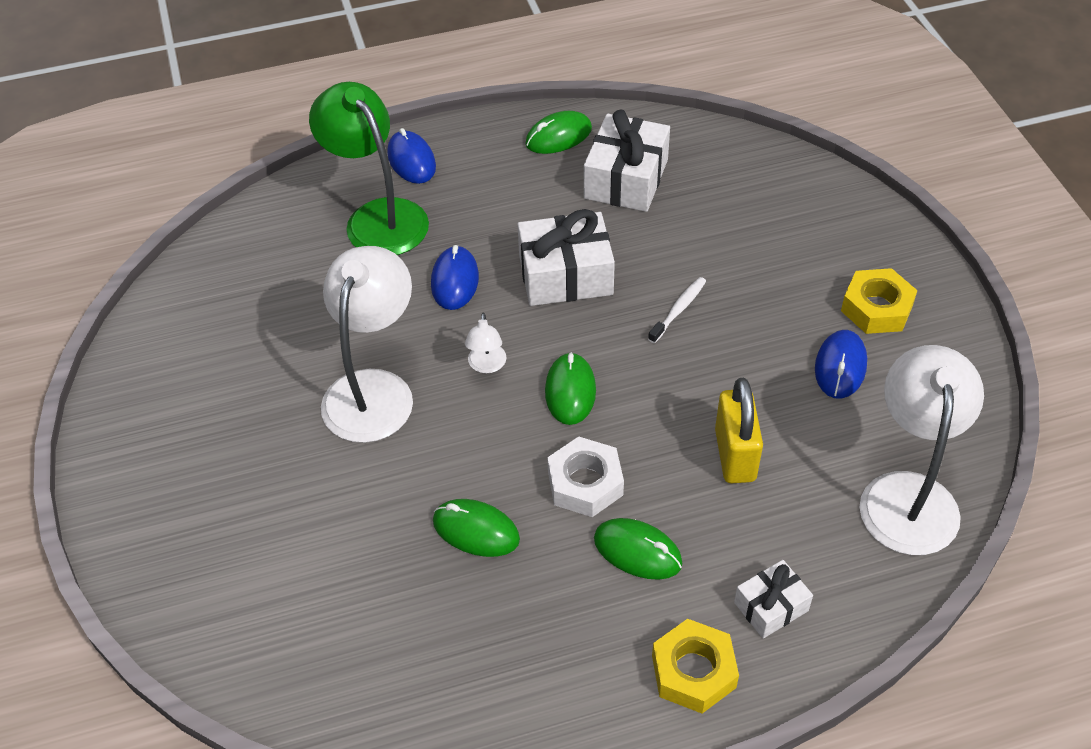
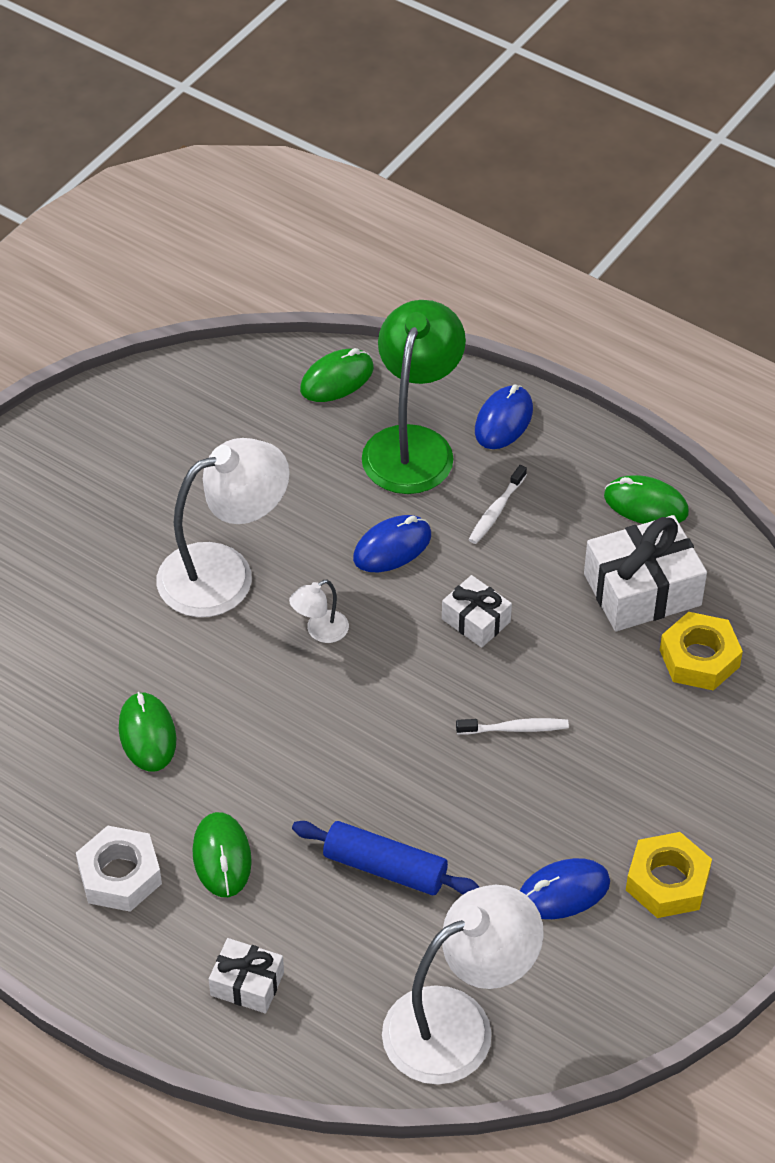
camera: 50 degrees right, 0 degrees up
white gift [518,209,615,306] -> white gift [442,575,512,648], size x0.56
green mouse [545,352,596,425] -> green mouse moved to [300,348,374,402]
white nut [547,436,624,517] -> white nut moved to [76,826,162,912]
yellow nut [652,619,739,714] -> yellow nut moved to [660,612,743,691]
yellow padlock [715,378,763,483] -> blue rolling pin [292,821,479,895]
none -> white toothbrush [469,465,527,544]

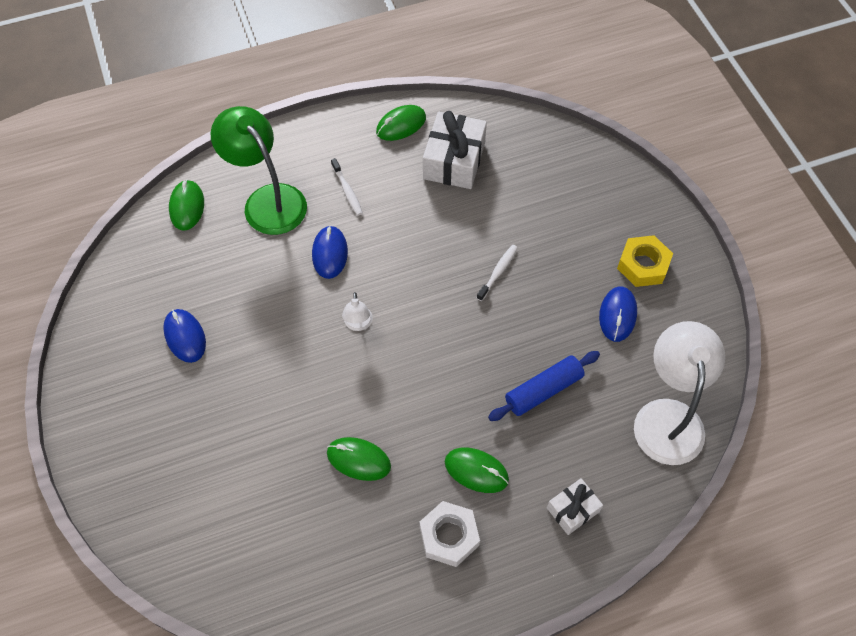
camera: 55 degrees left, 10 degrees up
white lamp [157,438,290,617] -> none
white gift [442,575,512,648] -> none
blue mouse [475,384,533,449] -> blue mouse moved to [163,309,206,363]
yellow nut [660,612,743,691] -> none

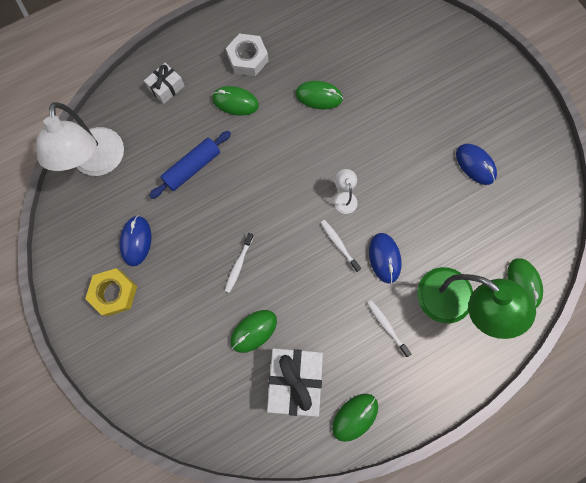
camera: 170 degrees right, 15 degrees up
none -> green mouse [230,310,277,353]
none -> white toothbrush [320,220,361,272]

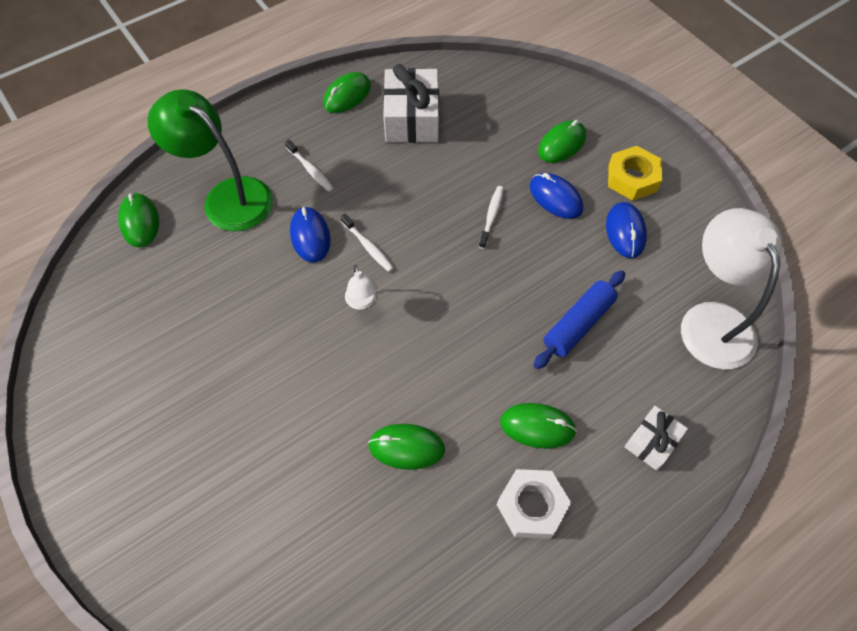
camera: 175 degrees right, 15 degrees down
green mouse [230,310,277,353] -> green mouse moved to [538,120,586,163]
blue mouse [456,144,497,185] -> blue mouse moved to [530,173,583,219]

